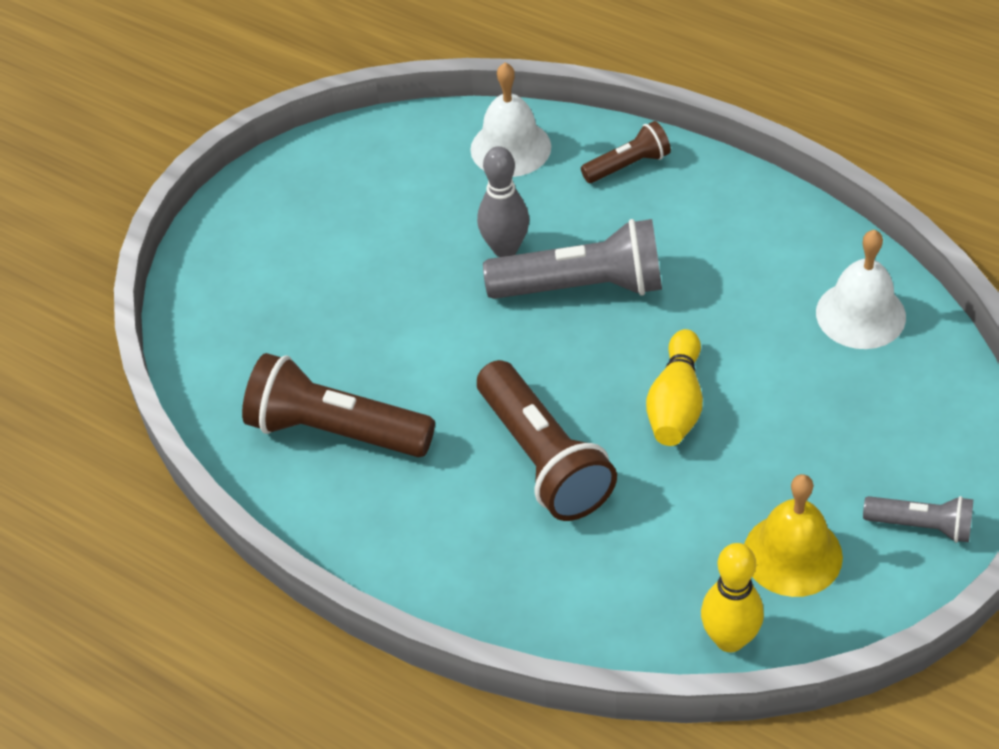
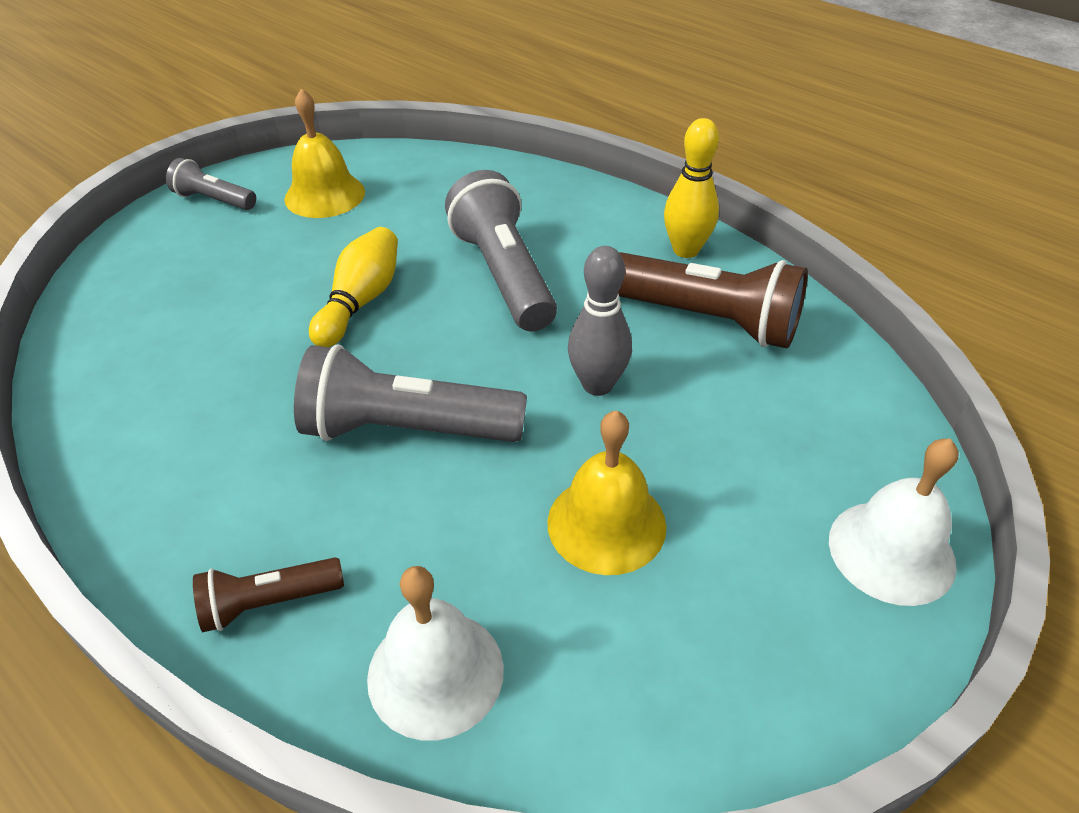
camera: 175 degrees left, 5 degrees down
grey bowling pin [477,146,529,257] -> grey bowling pin moved to [568,246,632,396]
brown flashlight [477,360,617,521] -> grey flashlight [445,170,557,331]
yellow bowling pin [701,543,764,652] -> yellow bowling pin moved to [664,118,719,258]
white bell [816,230,906,349] -> white bell moved to [829,439,958,606]
none -> yellow bell [547,411,667,575]

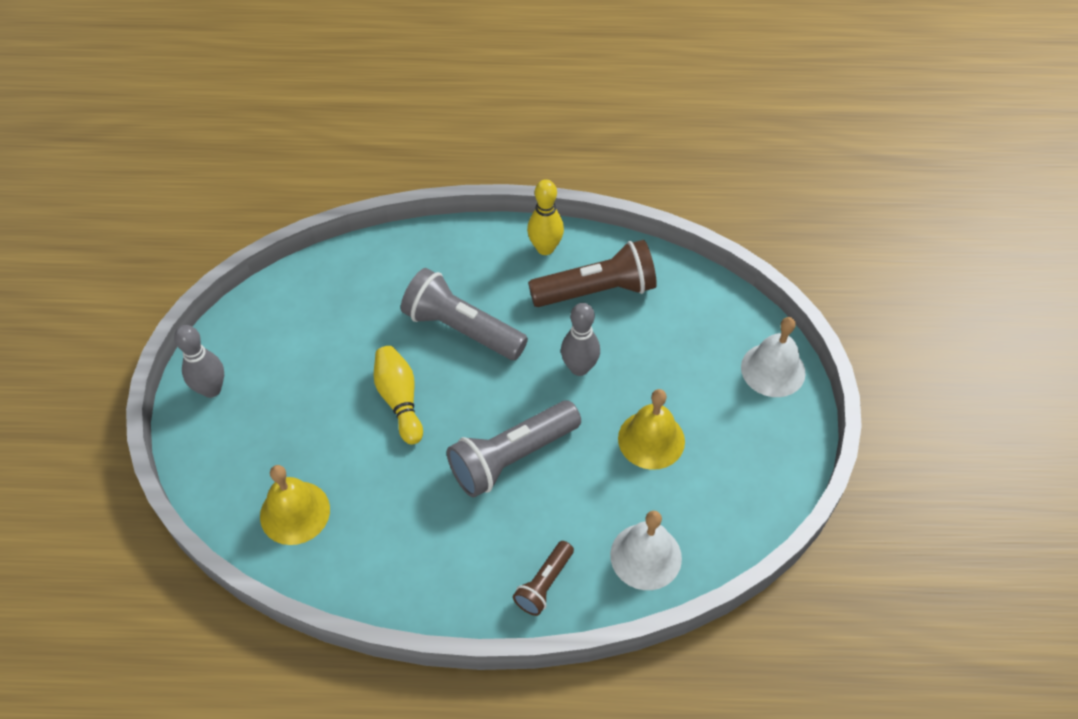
camera: 40 degrees left, 10 degrees up
grey flashlight [166,158,256,210] -> grey bowling pin [174,325,224,398]
yellow bell [284,89,365,218] -> yellow bell moved to [260,465,330,545]

